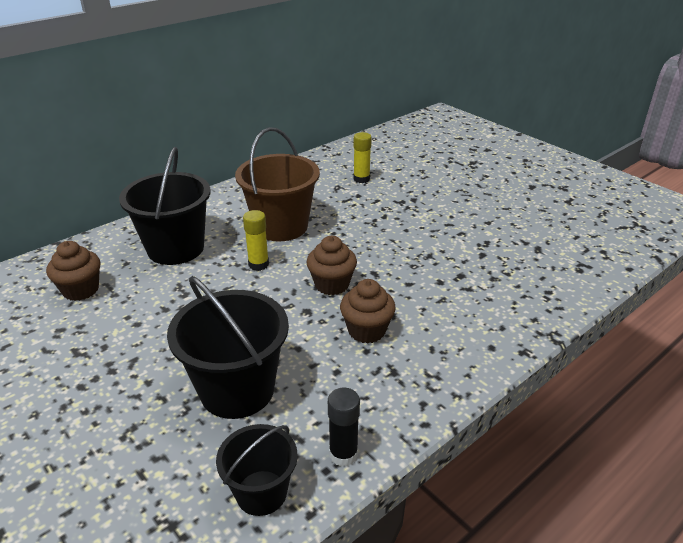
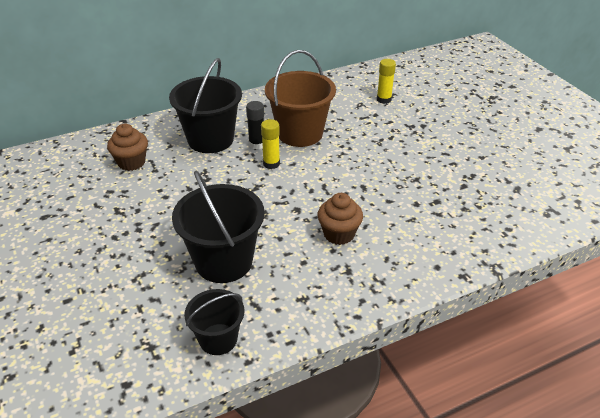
camera: 15 degrees right, 5 degrees up
brown cupcake [306,236,357,295] -> none
black glue stick [328,388,360,467] -> black glue stick moved to [246,101,264,150]

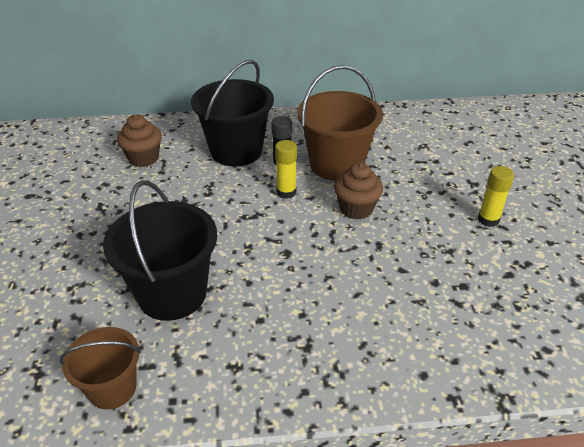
camera: 20 degrees right, 0 degrees up
black bucket [184,289,244,355] -> brown bucket [60,327,141,409]
brown cupcake [318,193,363,245] -> brown cupcake moved to [334,162,383,220]
yellow glue stick [377,59,396,104] -> yellow glue stick moved to [478,166,515,227]

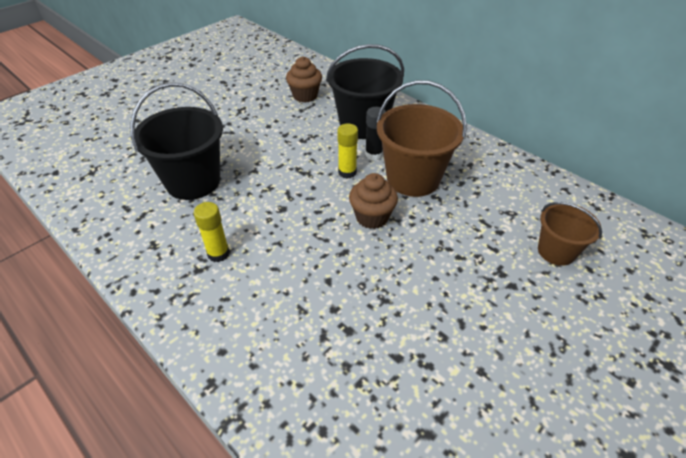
camera: 50 degrees right, 5 degrees up
brown bucket [60,327,141,409] -> brown bucket moved to [538,202,602,266]
yellow glue stick [478,166,515,227] -> yellow glue stick moved to [193,202,230,262]

